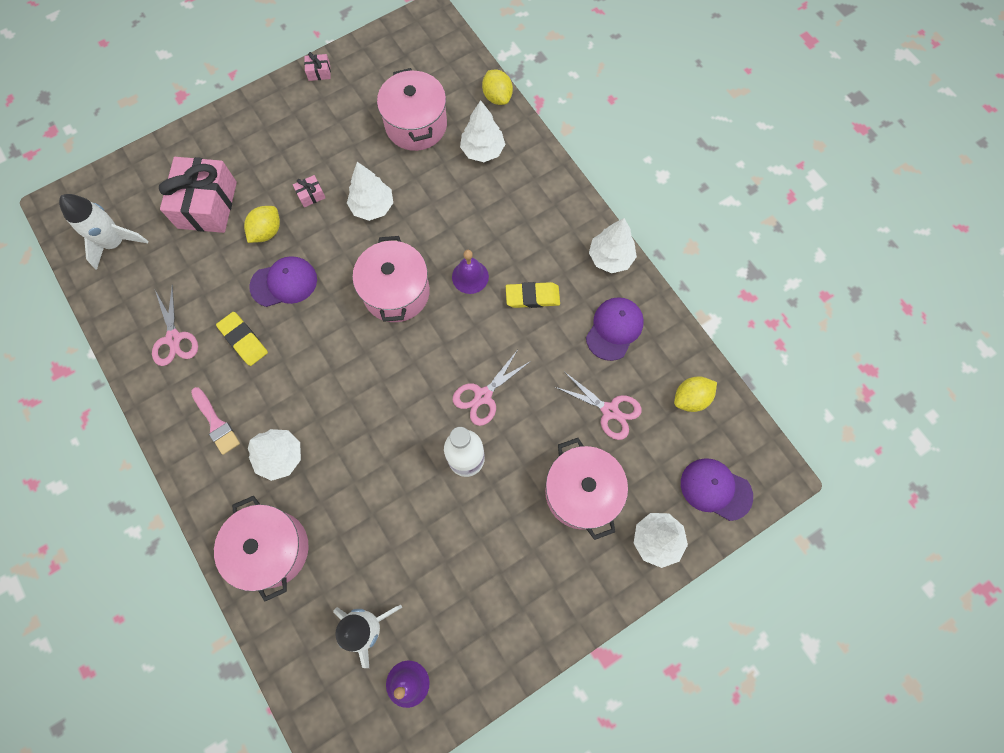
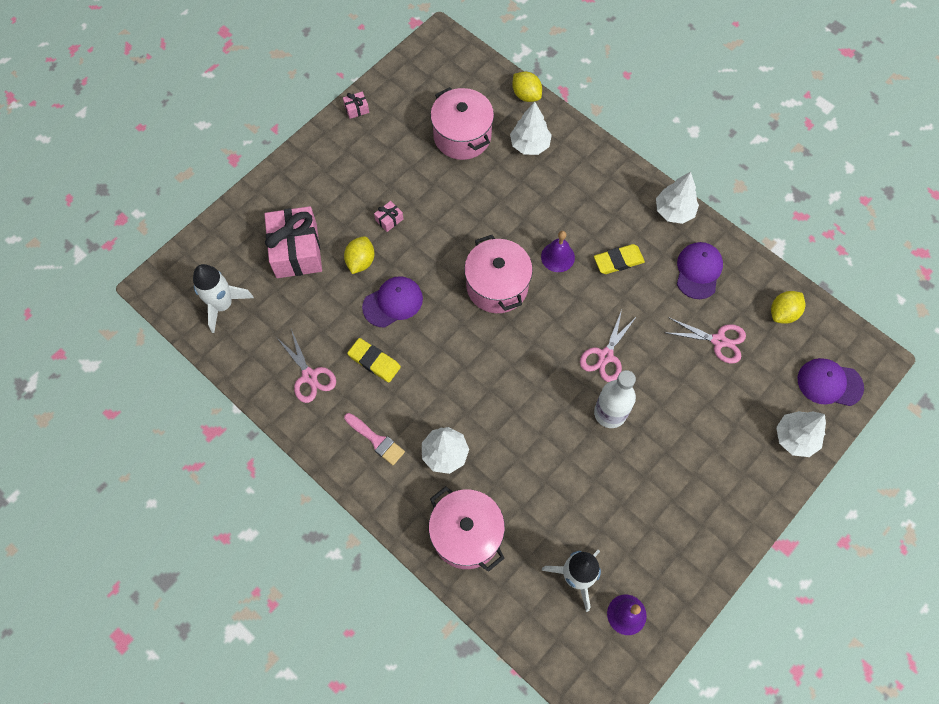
camera: 15 degrees left, 5 degrees down
white tree [347,162,393,221] -> none
pink pot [545,438,628,540] -> none

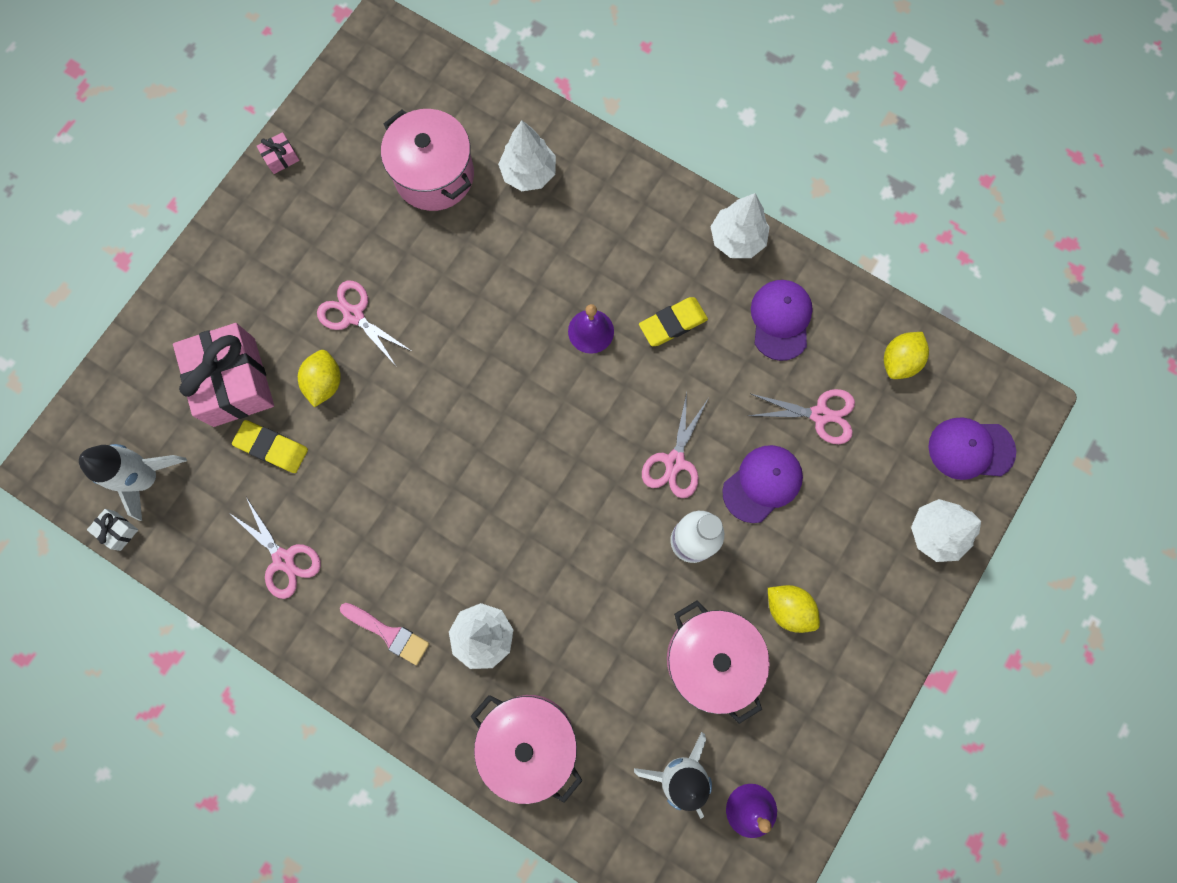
camera: 10 degrees left, 10 degrees up
yellow eraser [347,338,401,383] -> yellow eraser moved to [232,420,308,473]
purple cap [362,276,423,328] -> purple cap moved to [722,445,803,523]
pink gift [374,201,403,232] -> pink scissors [317,281,413,366]
pink pot [464,235,533,313] -> pink pot moved to [667,601,770,724]
yellow lemon [512,72,542,102] -> yellow lemon moved to [768,585,820,633]
none -> white gift [87,509,138,551]

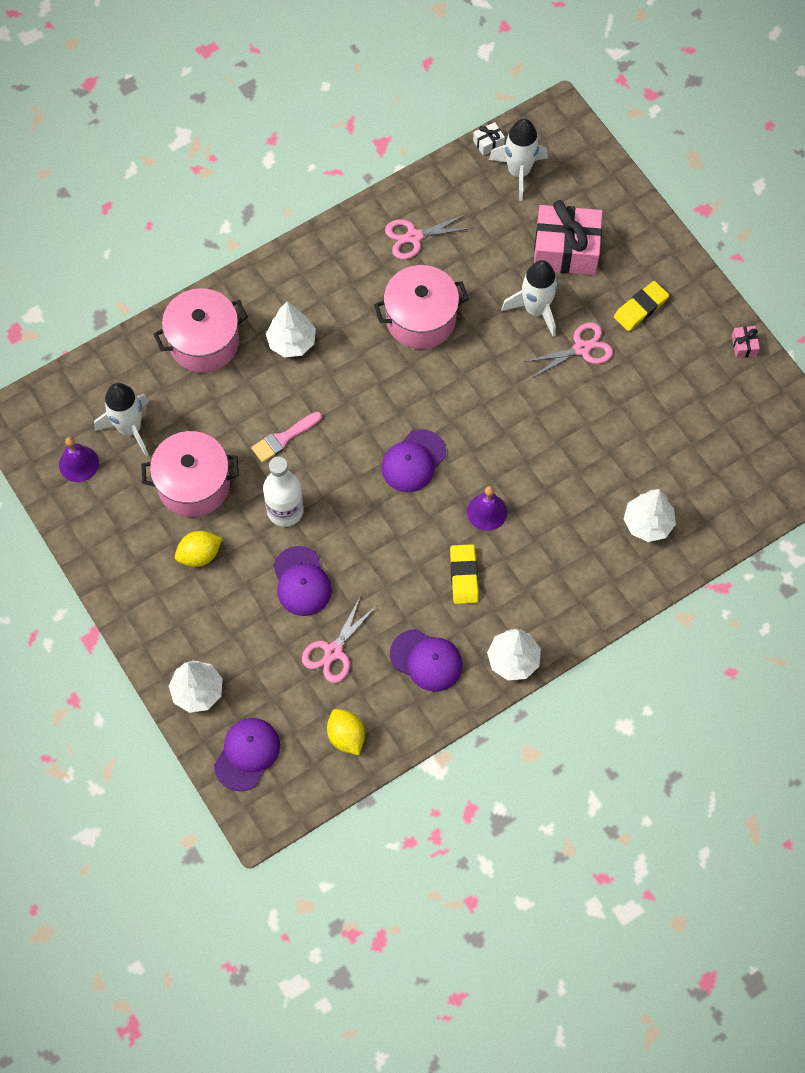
camera: 115 degrees right, 10 degrees down
yellow eraser [232,420,308,473] -> yellow eraser moved to [614,281,669,331]
yellow lemon [298,350,341,407] -> white rocket [501,260,558,337]
pink brush [340,603,429,665] -> pink brush moved to [251,412,322,463]
pink pot [381,109,474,211] -> pink pot moved to [374,265,469,349]
pink scissors [642,393,708,498] -> none
none -> purple cap [381,429,446,492]

